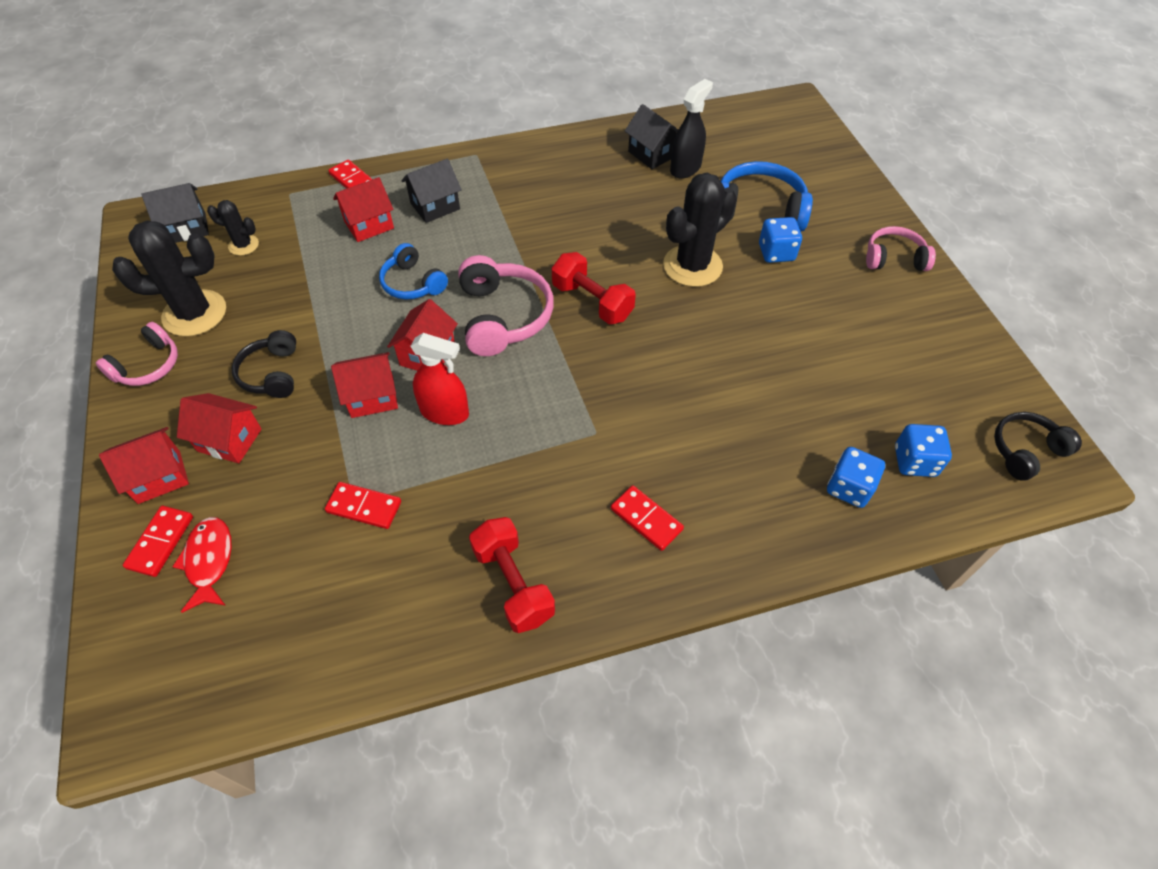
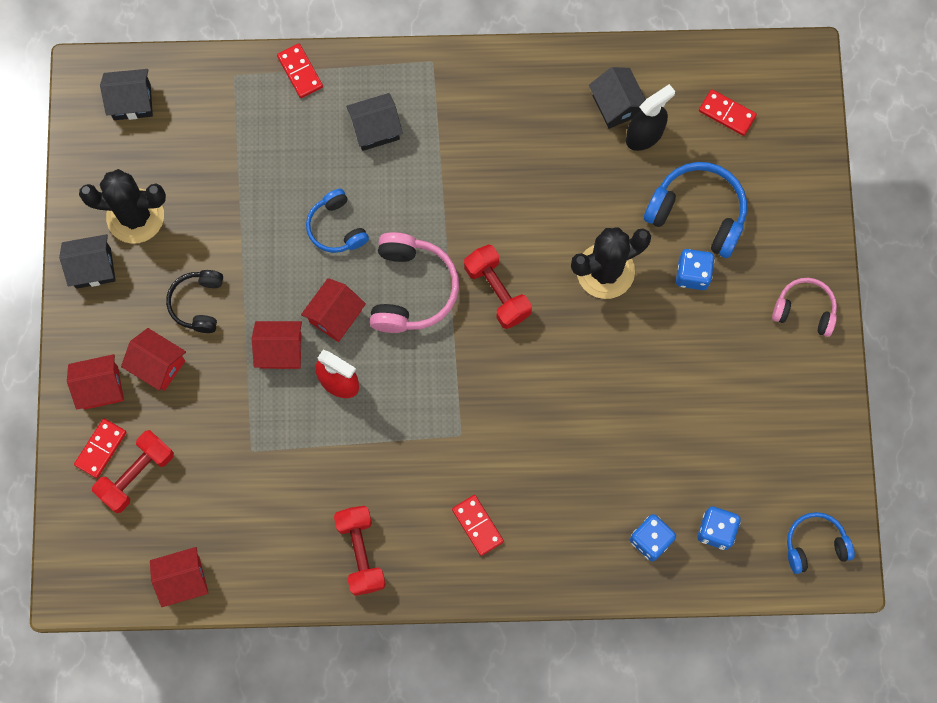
camera: 15 degrees right, 20 degrees up
pink headphones [96,322,178,386] -> black house [59,234,116,289]
red fish [172,517,232,613] -> red dumbbell [92,430,174,513]
black cactus [207,200,259,256] -> none
red domino [325,482,401,529] -> red domino moved to [699,89,757,136]
red house [333,177,394,242] -> red house moved to [150,547,208,607]
black headphones [994,412,1082,481] -> blue headphones [787,512,855,574]

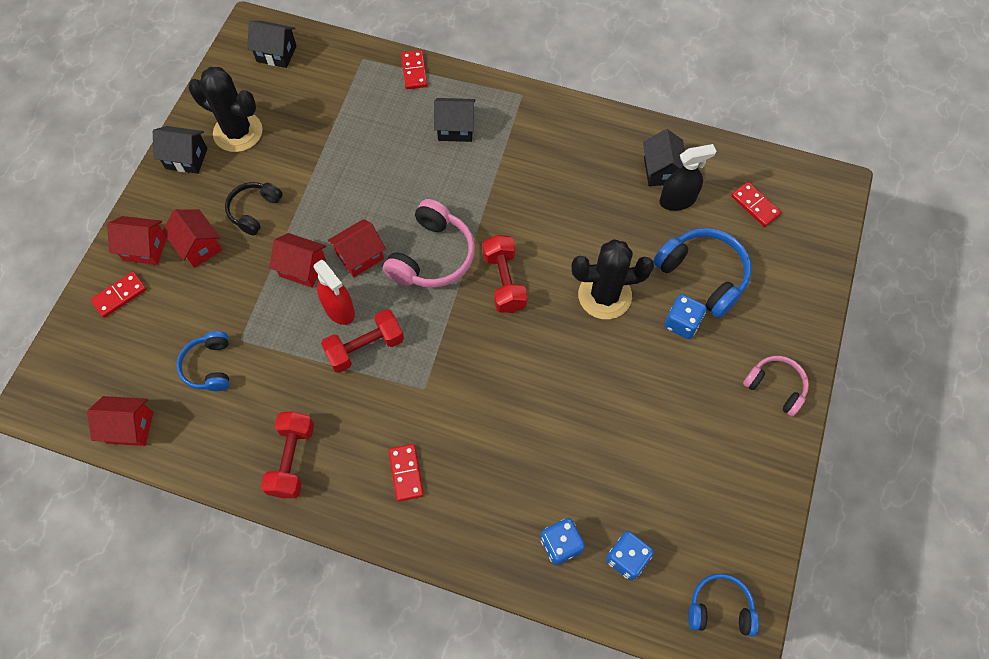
camera: 20 degrees right, 10 degrees down
red dumbbell [92,430,174,513] -> red dumbbell moved to [321,309,404,373]
blue headphones [306,189,369,253] -> blue headphones moved to [176,331,229,391]

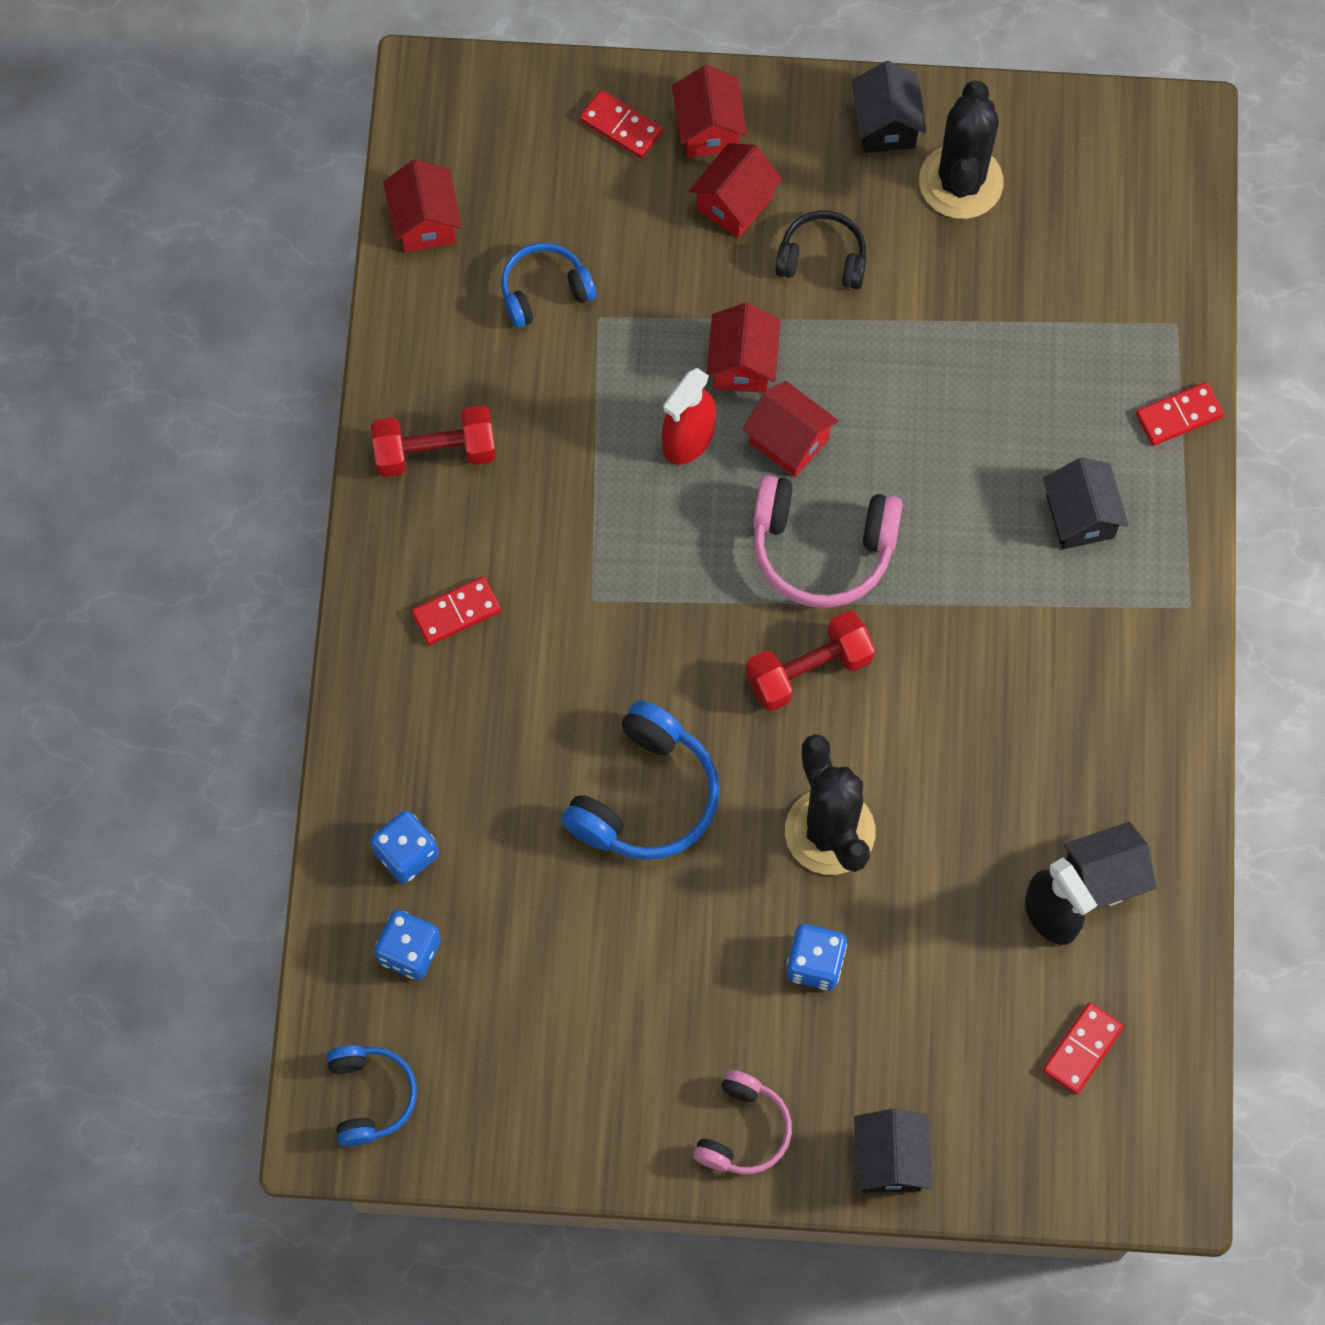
camera: 75 degrees right, 5 degrees up
black house [247,21,296,68] -> black house moved to [854,1109,932,1192]
red dumbbell [321,309,404,373] -> none
blue headphones [653,228,752,318] -> blue headphones moved to [561,700,720,860]

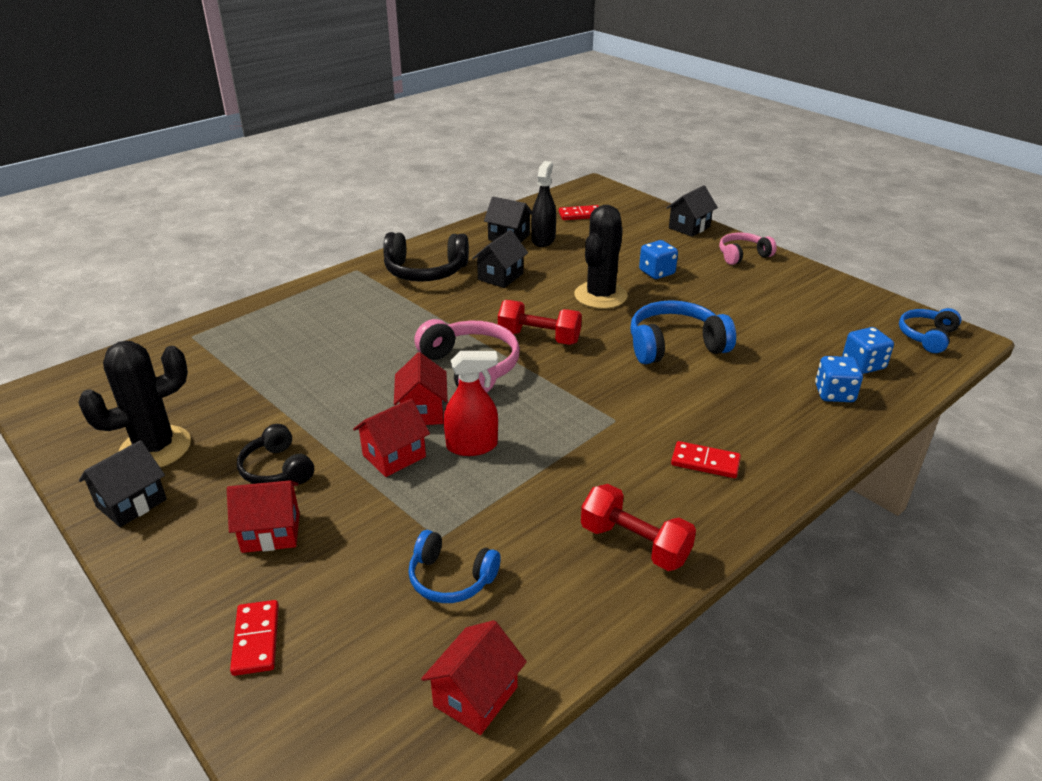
camera: 135 degrees left, 35 degrees down
red house [672,65,747,158] -> none
black house [1043,457,1129,549] -> black house moved to [472,230,528,288]
red domino [1136,382,1224,446] -> none
none -> black headphones [383,232,469,282]

